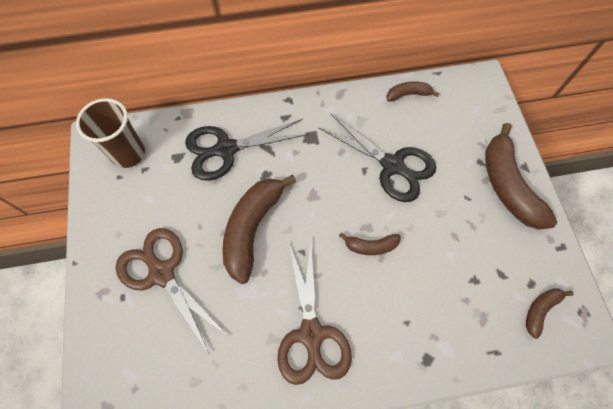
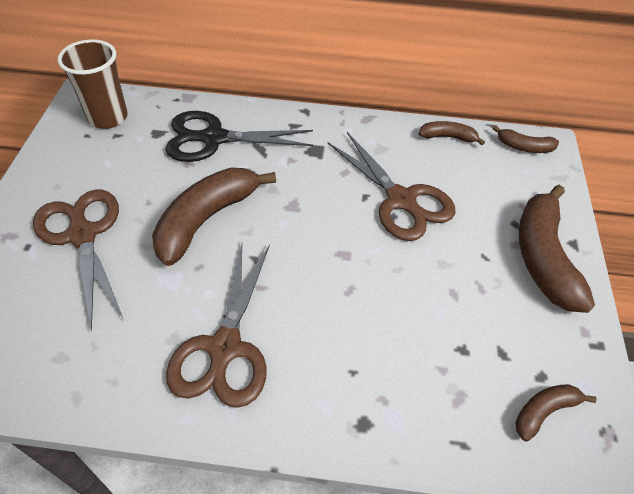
camera: 15 degrees right, 15 degrees down
black scissors [319,113,436,202] -> brown scissors [328,132,455,241]
brown banana [339,233,401,255] -> brown banana moved to [493,125,559,153]

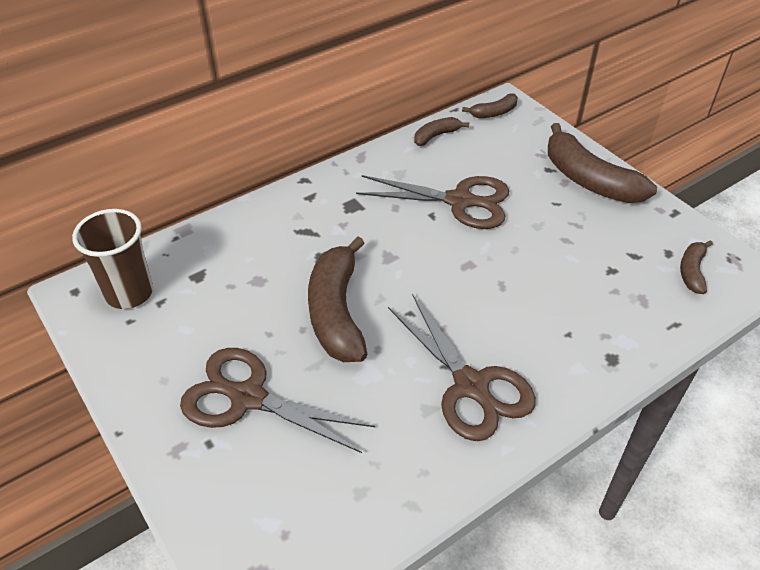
camera: 40 degrees left, 5 degrees down
black scissors [165,111,313,162] -> none

